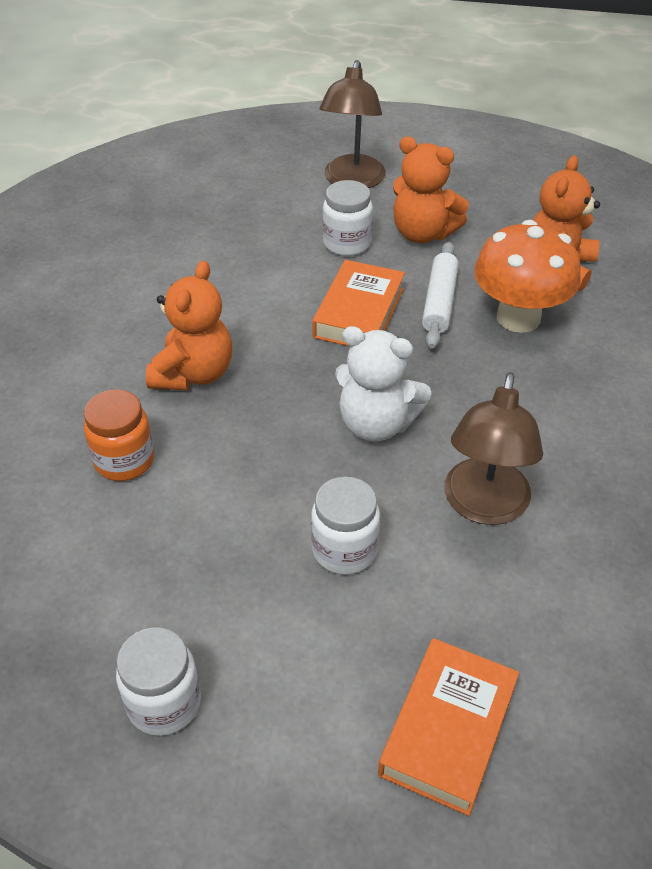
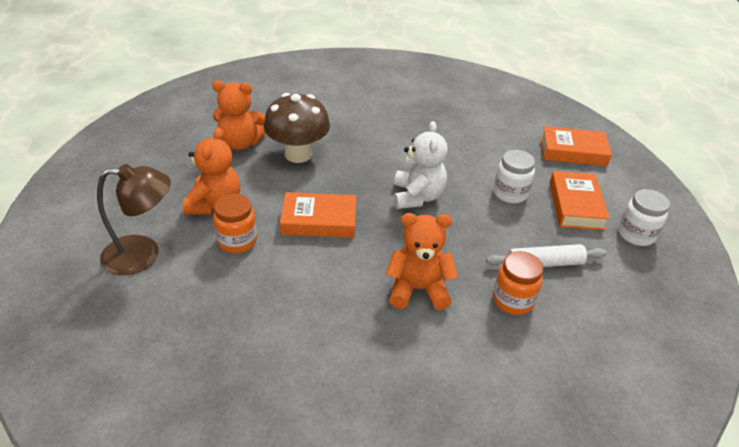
camera: 110 degrees left, 5 degrees down
white jar [322,180,373,256] -> orange jar [213,194,257,253]
white rolling pin [422,242,459,349] -> white rolling pin moved to [486,244,607,267]
brown lamp [444,372,543,525] -> none
orange mushroom [474,220,581,333] -> brown mushroom [264,93,330,163]
none -> orange book [550,171,610,230]

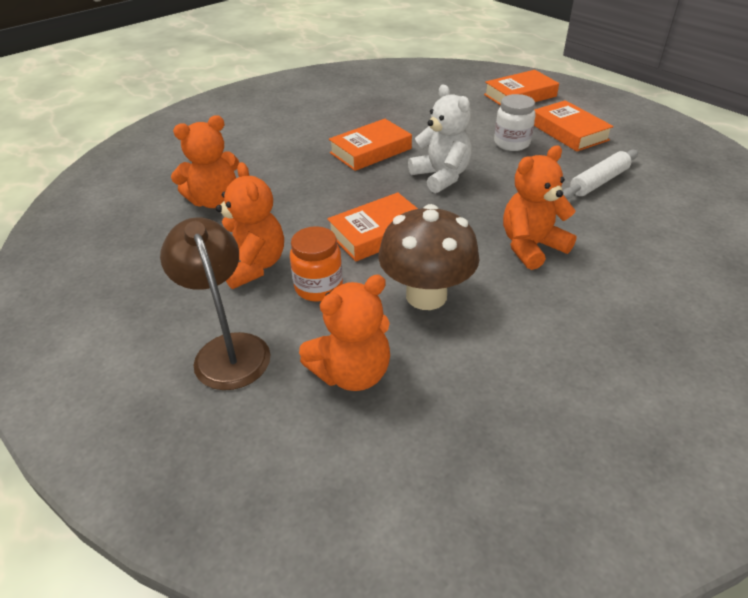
camera: 30 degrees left, 0 degrees up
brown lamp [97,164,171,275] -> brown lamp turned 75 degrees counterclockwise [160,217,271,390]
brown mushroom [264,93,330,163] -> brown mushroom moved to [378,204,480,310]
orange jar [493,251,543,315] -> none
white jar [618,189,670,246] -> none
none -> orange teddy bear [299,275,390,391]
none -> orange book [329,119,412,171]

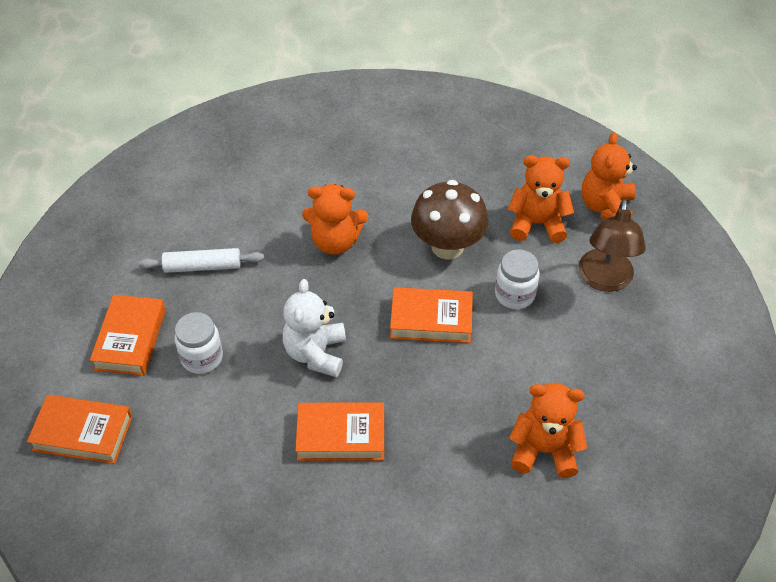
camera: 145 degrees left, 10 degrees up
orange teddy bear [216,162,284,289] -> orange teddy bear moved to [582,132,637,219]
orange jar [290,226,343,302] -> white jar [495,249,539,309]

